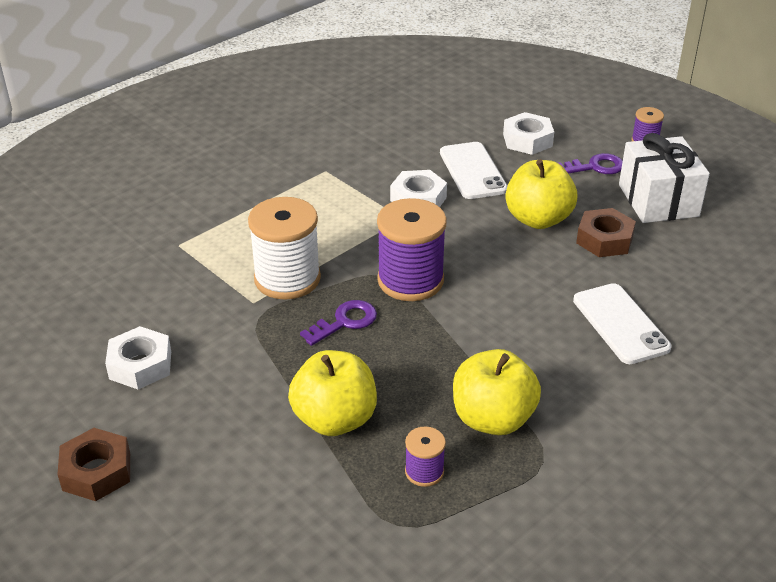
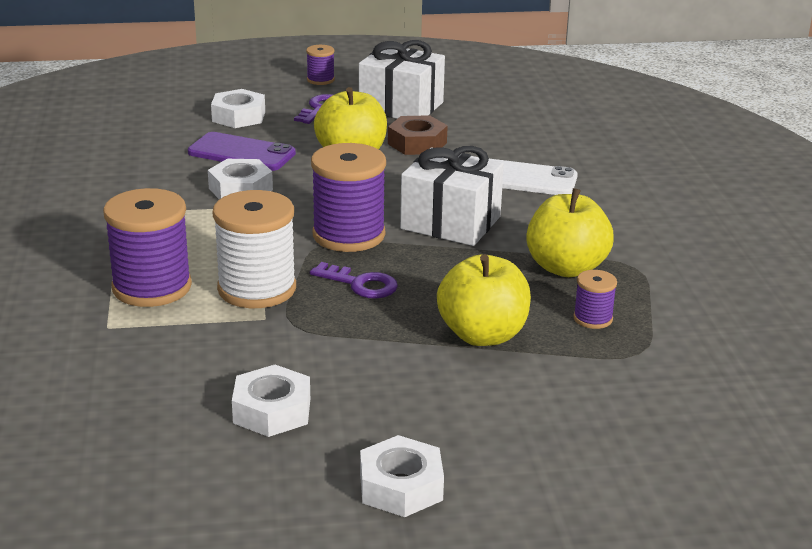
camera: 55 degrees left, 10 degrees down
brown nut [57,428,130,501] -> white nut [360,435,444,517]
purple key [300,300,377,346] -> purple key turned 120 degrees clockwise [310,262,398,299]
white phone [440,142,507,199] -> purple phone [188,132,296,171]
none -> purple spool [103,188,192,307]
none -> white gift [400,146,504,246]

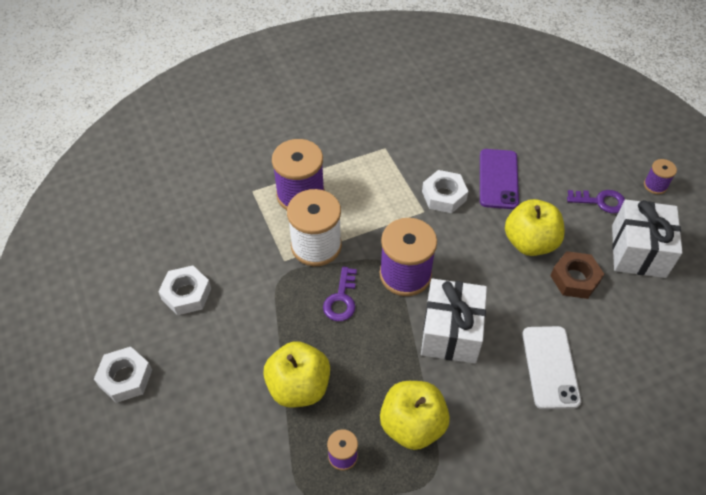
camera: 75 degrees right, 25 degrees up
white nut [211,89,265,128] -> none

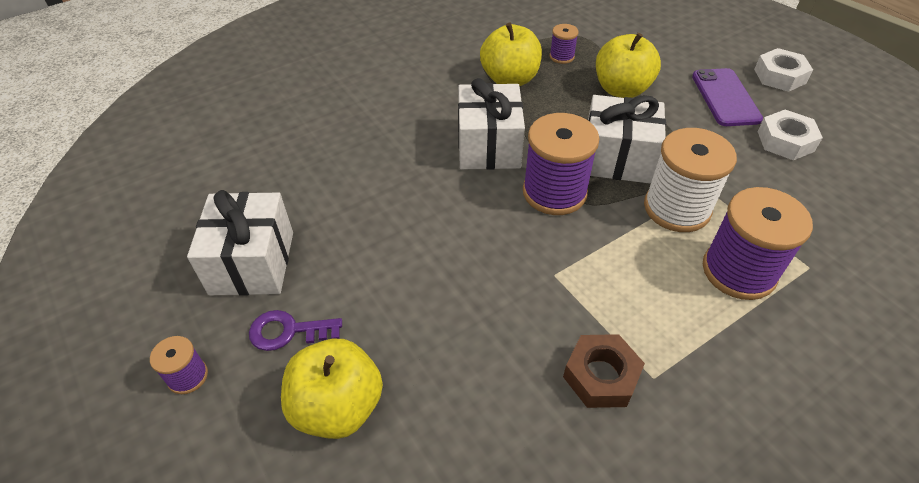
camera: 170 degrees right, 5 degrees down
purple key [323,267,357,321] -> white gift [588,95,666,184]
white nut [422,170,468,213] -> none
purple phone [480,149,519,209] -> purple phone moved to [692,68,763,126]
yellow apple [505,199,565,256] -> yellow apple moved to [281,339,383,439]
white phone [522,326,581,409] -> none
brown nut [550,251,604,299] -> brown nut moved to [563,334,645,408]

